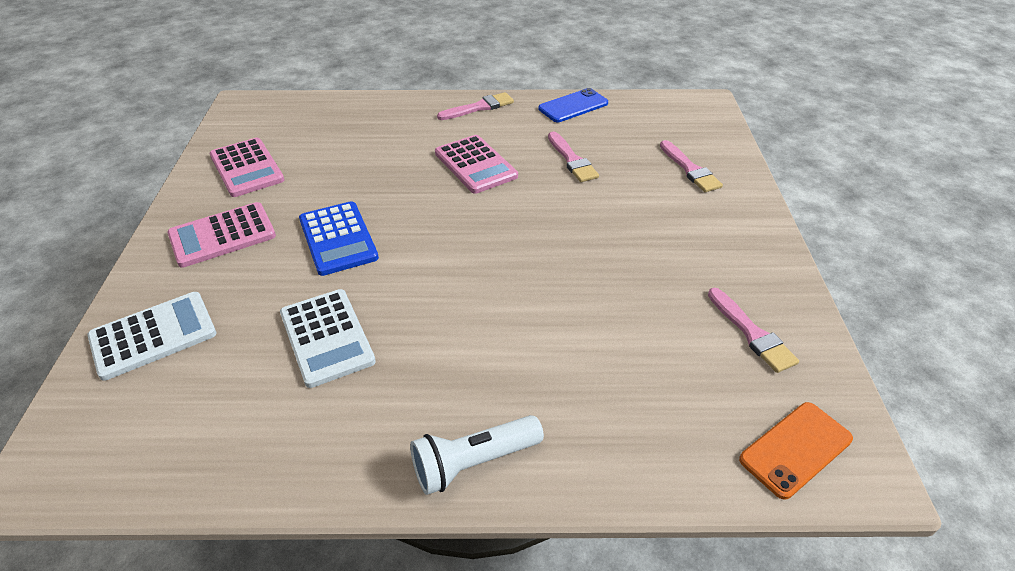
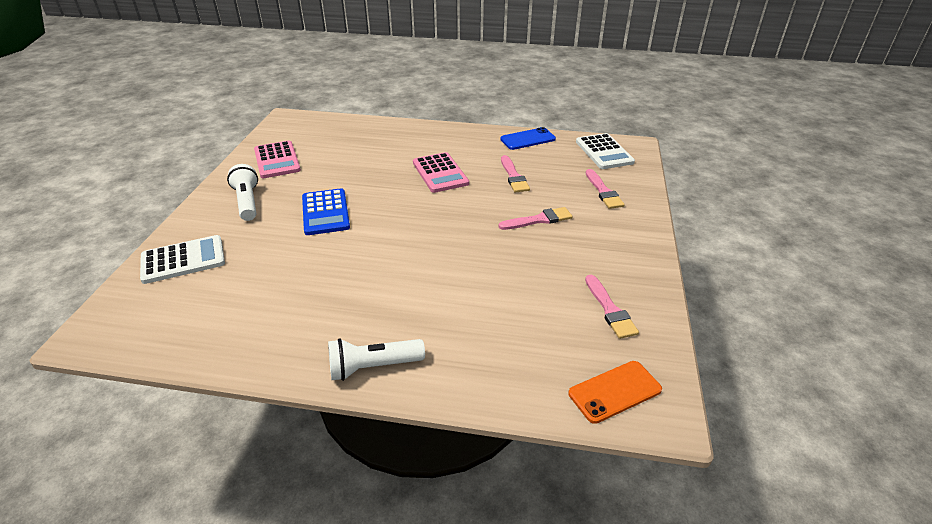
camera: 10 degrees right, 5 degrees down
pink calculator [167,202,276,268] -> white flashlight [227,164,258,221]
white calculator [280,289,376,388] -> white calculator moved to [576,133,635,169]
pink brush [437,92,514,120] -> pink brush moved to [499,207,572,230]

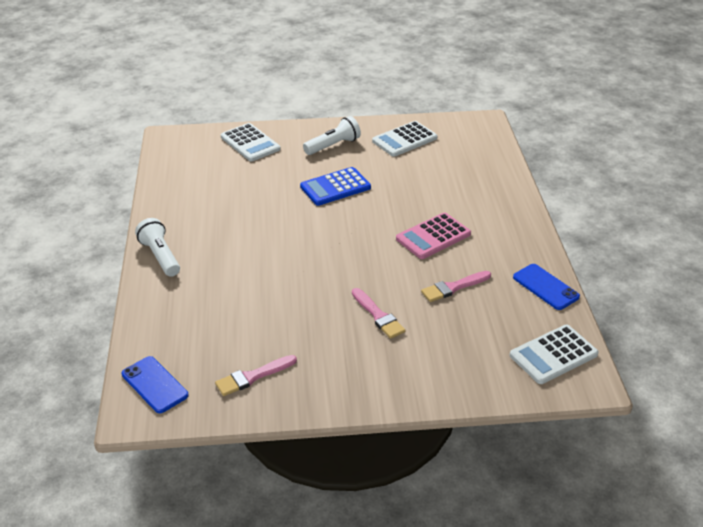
camera: 75 degrees right, 0 degrees up
pink calculator [254,141,301,178] -> white calculator [372,121,438,157]
orange phone [568,361,662,424] -> blue phone [122,356,188,413]
pink brush [586,169,625,209] -> none

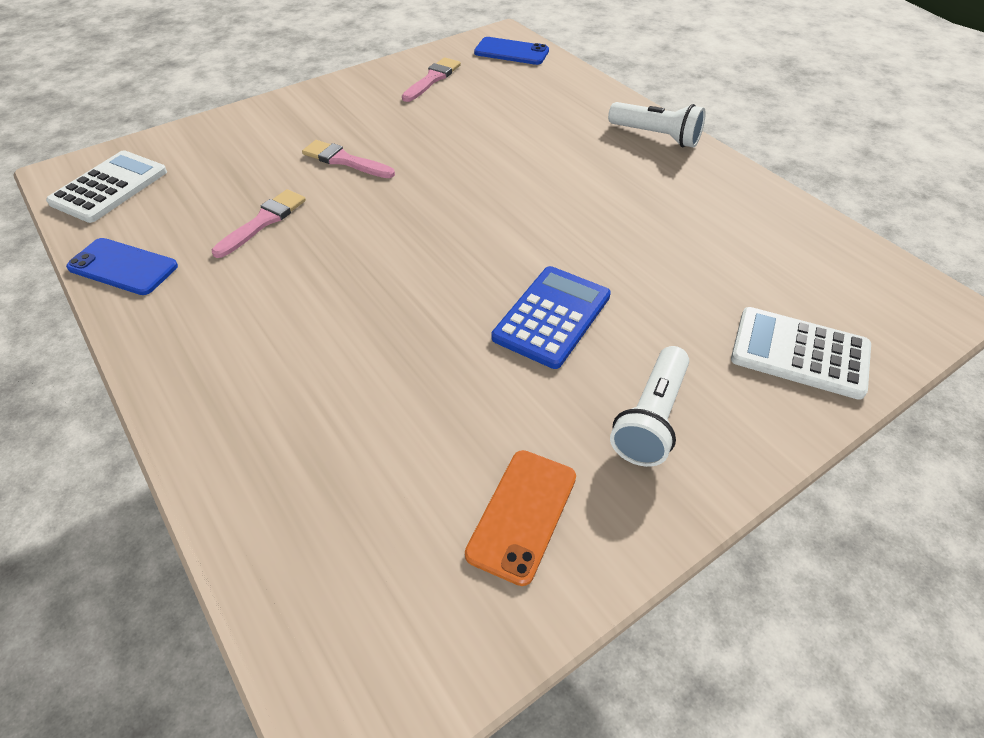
camera: 150 degrees right, 10 degrees up
white calculator [372,121,438,157] -> orange phone [465,450,576,586]
pink calculator [396,212,471,259] -> none

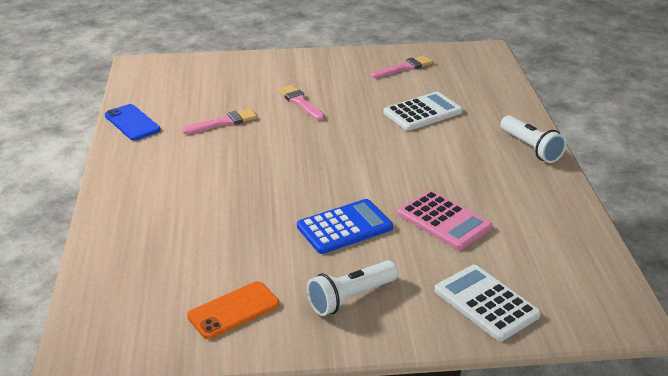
camera: 30 degrees right, 15 degrees down
white calculator [46,150,167,223] -> white calculator moved to [383,92,463,131]
blue phone [474,37,549,65] -> none
none -> pink calculator [397,190,492,250]

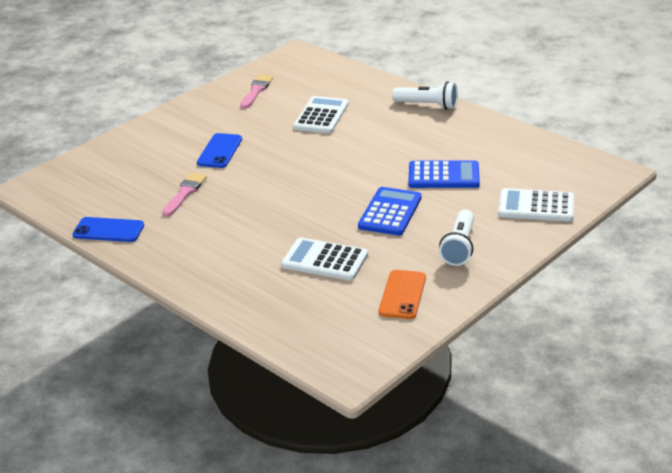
camera: 40 degrees left, 0 degrees up
pink brush [278,85,325,121] -> blue phone [197,133,242,168]
pink calculator [397,190,492,250] -> blue calculator [408,160,480,188]
none -> white calculator [281,237,368,281]

